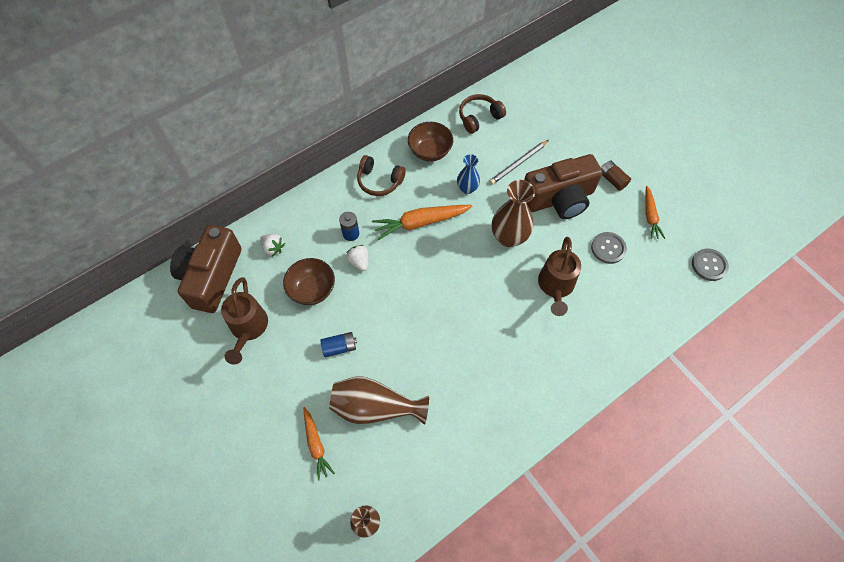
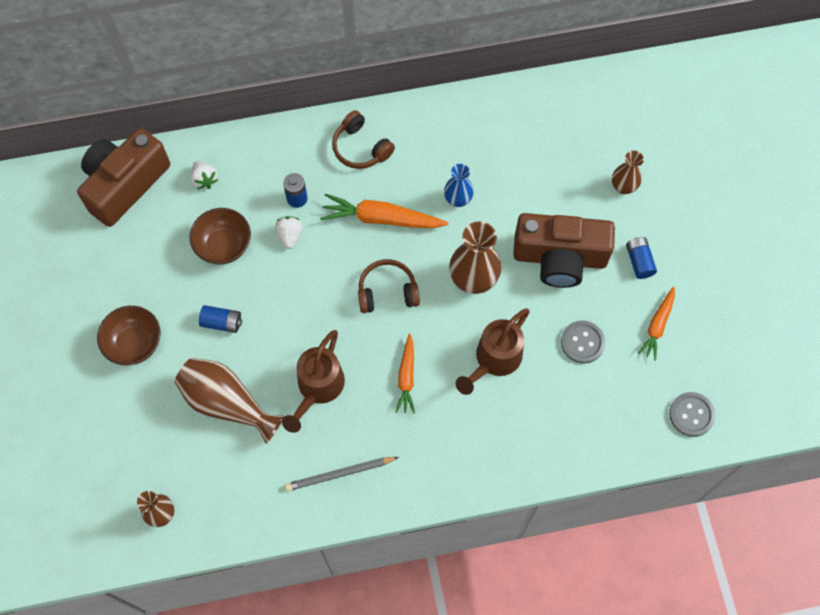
camera: 25 degrees right, 5 degrees up
brown watering can [221,277,268,365] -> brown watering can moved to [282,330,345,433]
orange carrot [303,407,335,481] -> orange carrot moved to [395,334,415,414]
brown bowl [408,122,453,162] -> brown bowl moved to [97,306,161,365]
brown headphones [459,94,506,134] -> brown headphones moved to [358,259,420,313]
grey pencil [489,140,549,185] -> grey pencil moved to [285,457,399,491]
brown battery [601,160,631,191] -> blue battery [626,237,657,279]
none -> brown vase [612,150,644,194]

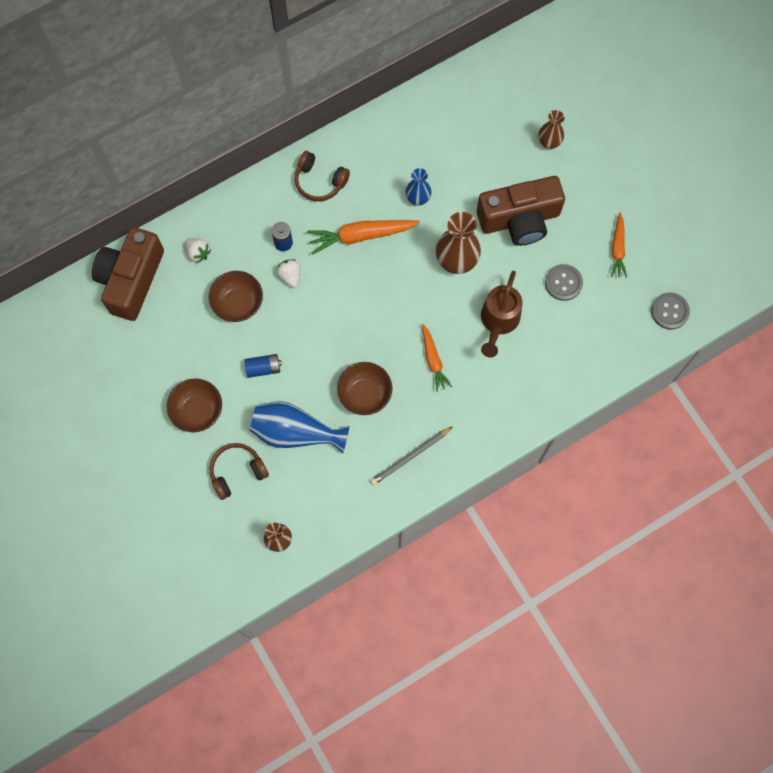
camera: 20 degrees left, 5 degrees up
brown vase [174,358,284,444] -> blue vase [250,401,349,454]
brown watering can [282,330,345,433] -> brown bowl [337,362,392,415]
brown headphones [358,259,420,313] -> brown headphones moved to [209,443,269,500]
blue battery [626,237,657,279] -> none

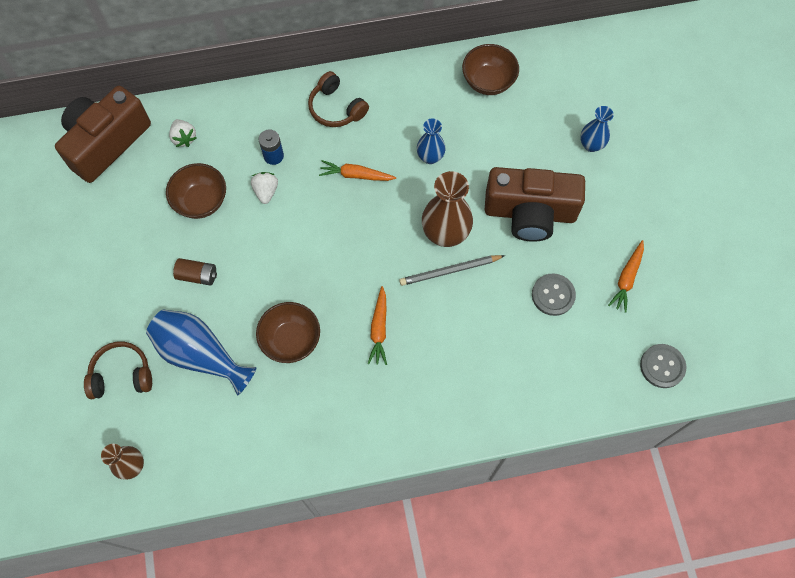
camera: 20 degrees right, 5 degrees down
brown bowl [166,379,222,432] -> brown bowl moved to [462,44,519,95]
blue battery [244,354,282,378] -> brown battery [173,258,217,286]
orange carrot [307,220,420,255] -> orange carrot [319,160,396,181], size x0.62
grey pencil [370,427,452,485] -> grey pencil moved to [399,255,505,286]
brown watering can [481,271,523,358] -> none
brown vase [538,110,565,149] -> blue vase [580,106,614,152]

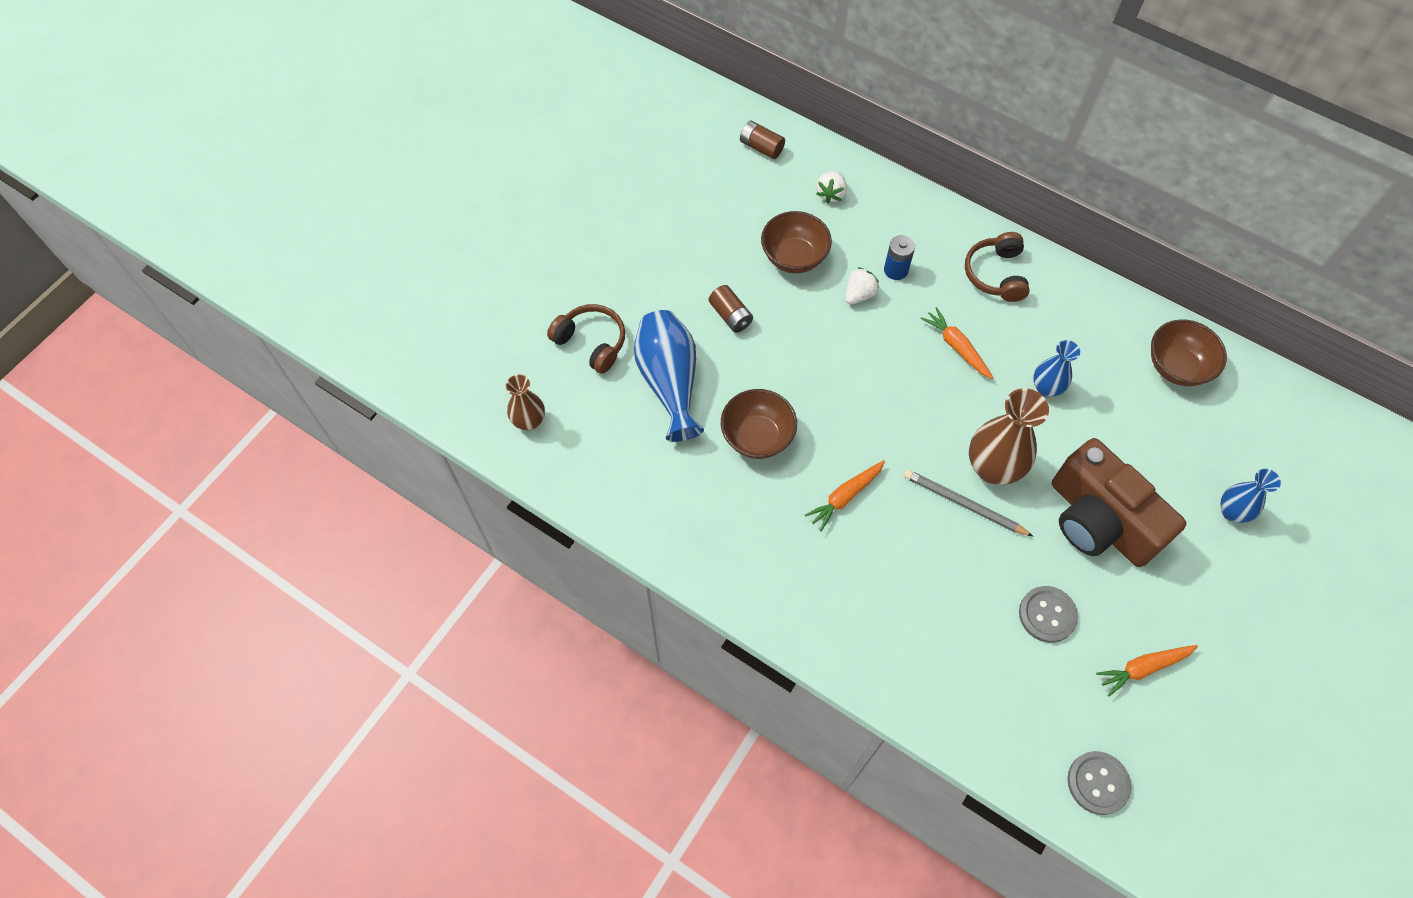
camera: 45 degrees right, 5 degrees down
brown camera [55,86,151,183] -> brown battery [740,121,785,159]

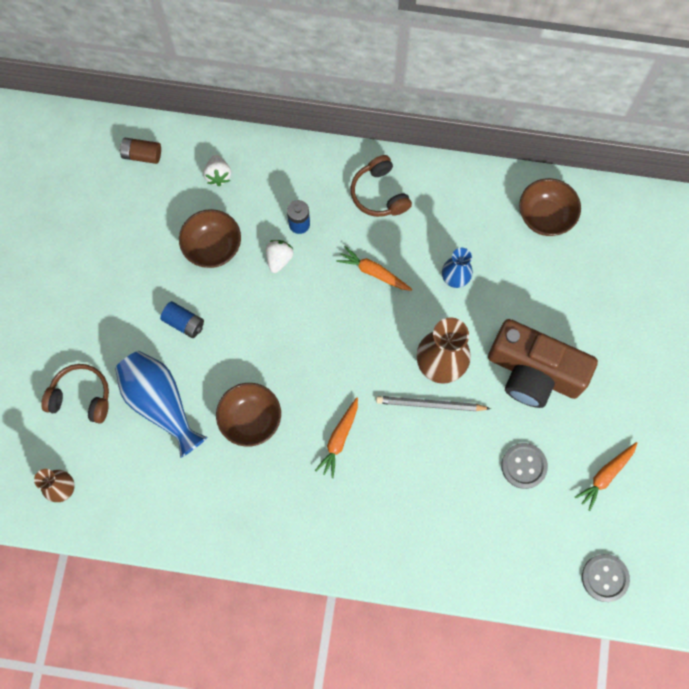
camera: 25 degrees left, 10 degrees up
brown battery [709,285,753,333] -> blue battery [160,301,204,338]
blue vase [1221,469,1281,523] -> none

